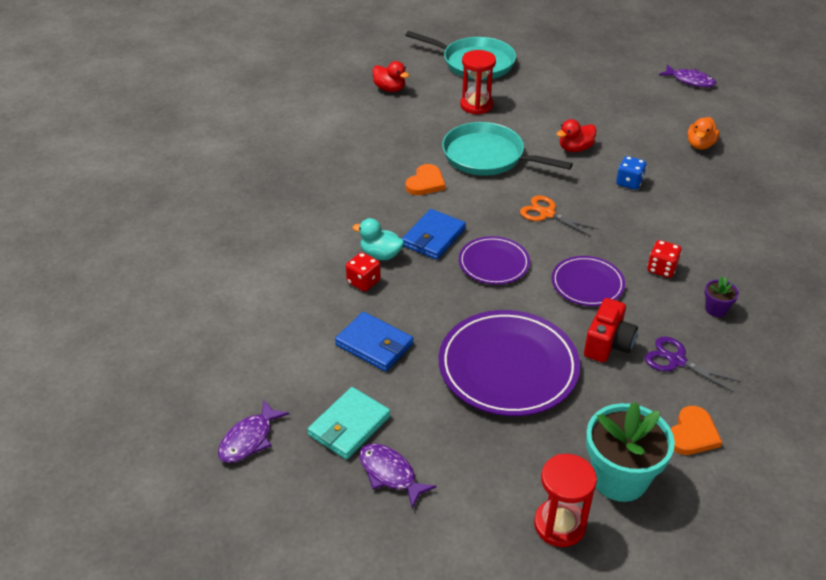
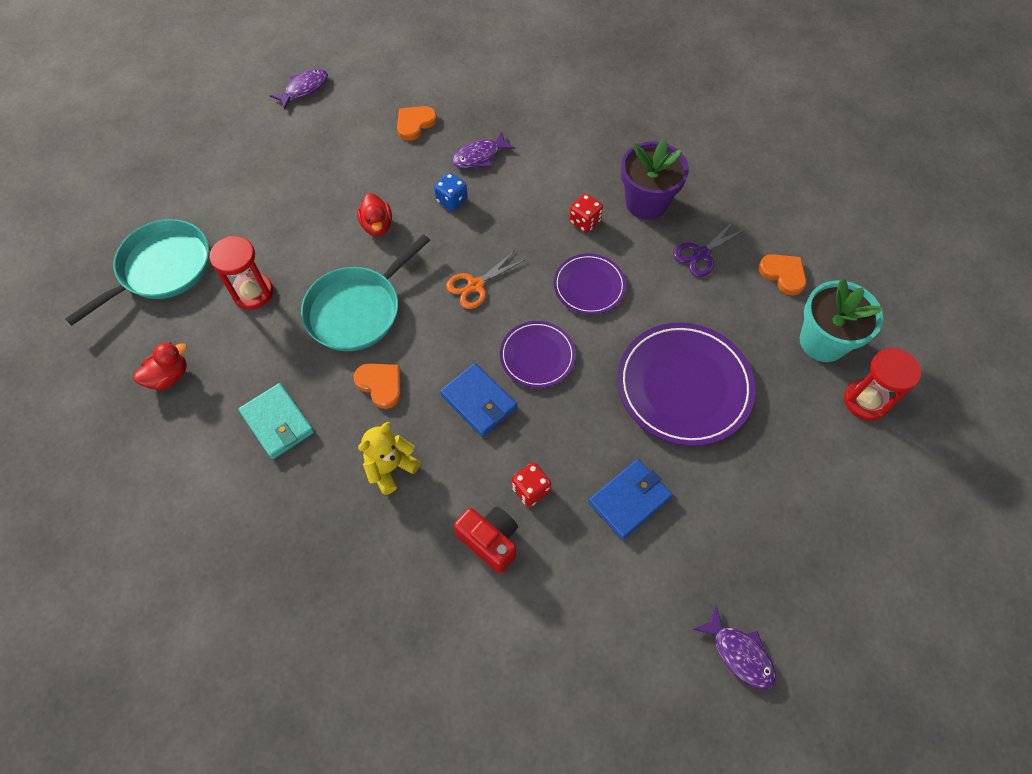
camera: 75 degrees left, 20 degrees up
turquoise wallet [308,387,391,460] -> turquoise wallet moved to [238,383,314,459]
turquoise duck [353,218,404,260] -> none
purple fish [359,444,437,508] -> purple fish moved to [452,132,515,169]
red camera [584,298,638,363] -> red camera moved to [454,507,518,573]
orange duck [687,117,720,150] -> orange heart [397,106,437,141]
purple flower pot [704,277,739,317] -> purple flower pot [621,139,689,220], size x2.17
none -> yellow teddy bear [358,422,421,495]

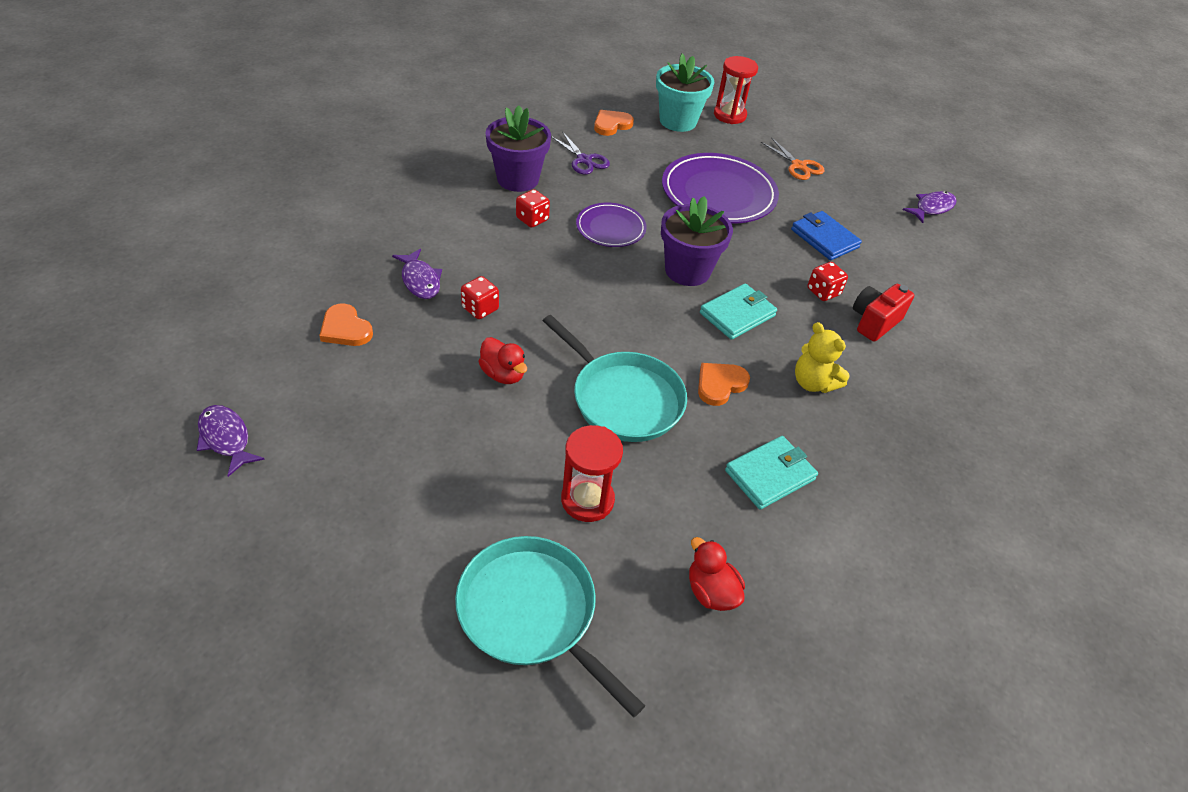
camera: 90 degrees left, 15 degrees down
red duck [357,193,392,236] -> red duck turned 60 degrees clockwise [478,337,527,384]
blue dice [434,173,468,211] -> red dice [461,276,499,319]
blue wallet [440,363,517,437] -> turquoise wallet [700,283,777,340]
orange scissors [446,250,525,309] -> orange scissors moved to [761,137,825,180]
purple plate [500,321,576,388] -> purple flower pot [661,196,733,286]

